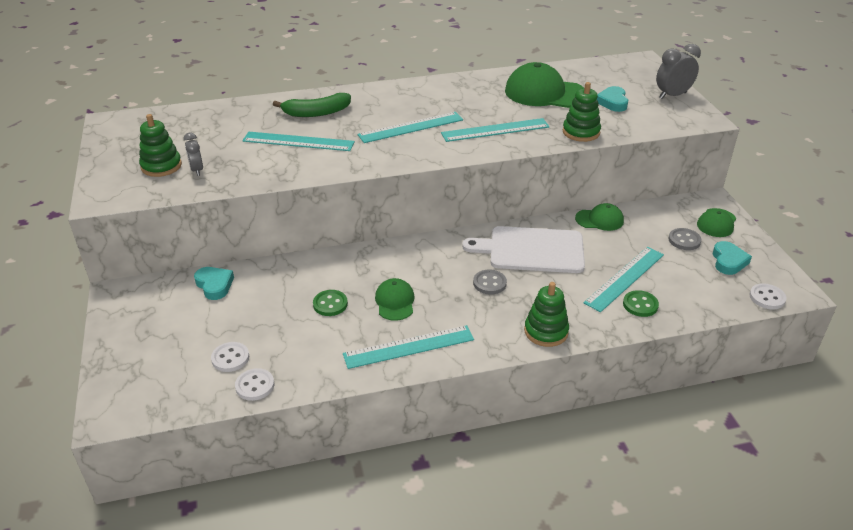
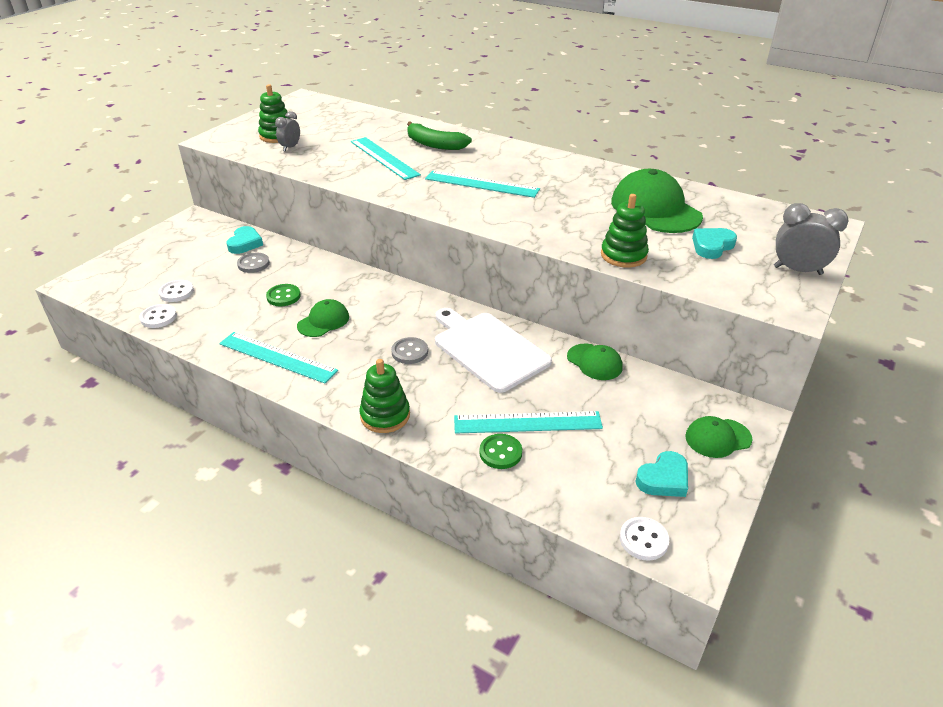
camera: 45 degrees right, 0 degrees up
turquoise ruler [441,118,550,142] -> none
grey button [669,228,701,250] -> grey button moved to [237,253,270,273]

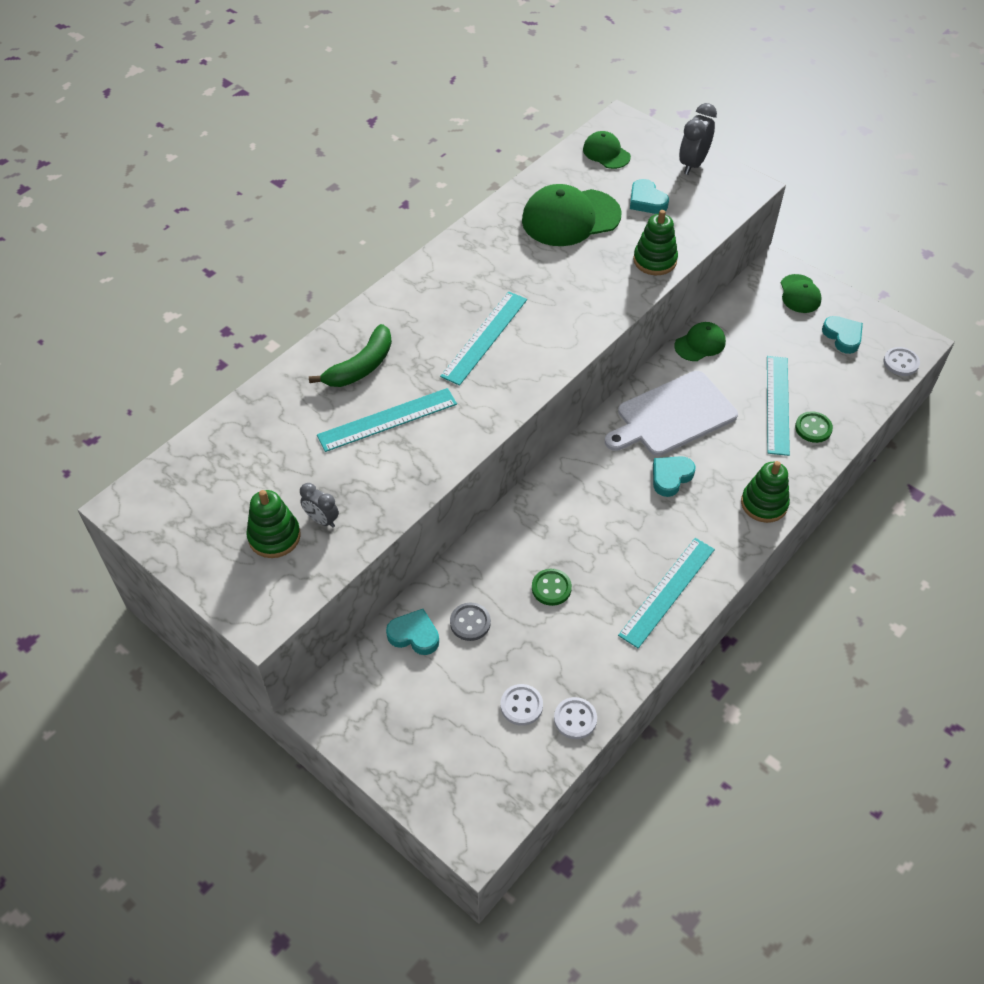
camera: 80 degrees left, 15 degrees up
green cap [297,299,349,337] -> green cap moved to [583,131,631,169]
grey button [391,337,428,364] -> turquoise heart [653,456,696,497]

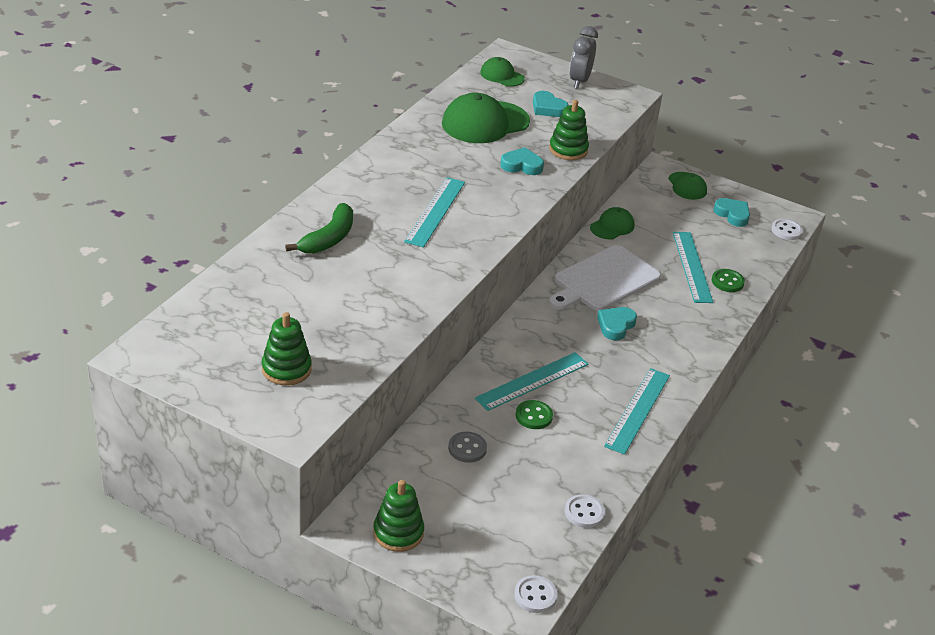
camera: 15 degrees left, 15 degrees down
grey clock [300,483,339,528] -> none
turquoise ruler [317,388,457,452] -> turquoise ruler moved to [475,352,588,411]
turquoise heart [386,609,439,655] -> turquoise heart moved to [500,147,544,175]
white button [501,684,543,726] -> white button moved to [514,575,557,613]
green stacking toy [741,461,790,523] -> green stacking toy moved to [373,480,424,552]

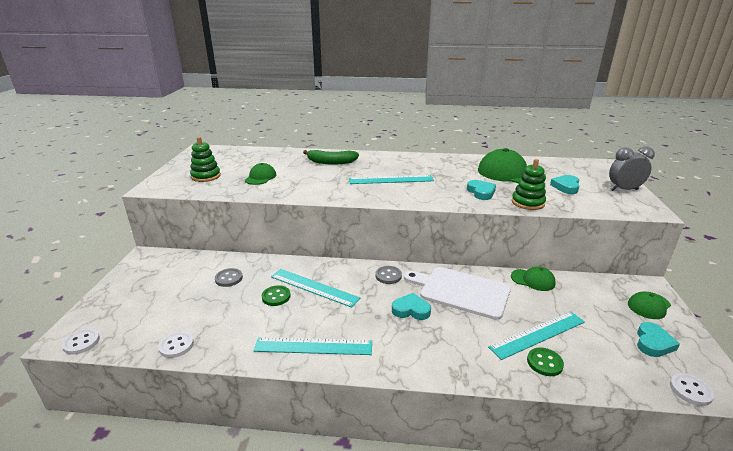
camera: 70 degrees right, 10 degrees down
green stacking toy [373,480,424,552] -> none
green cap [480,57,525,87] -> green cap moved to [245,163,276,185]
none -> grey button [375,266,402,284]

